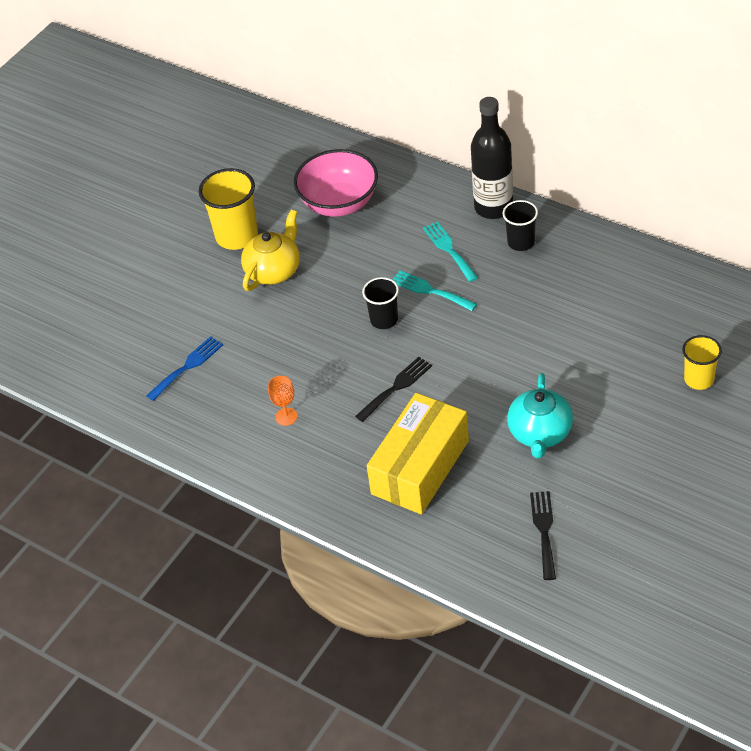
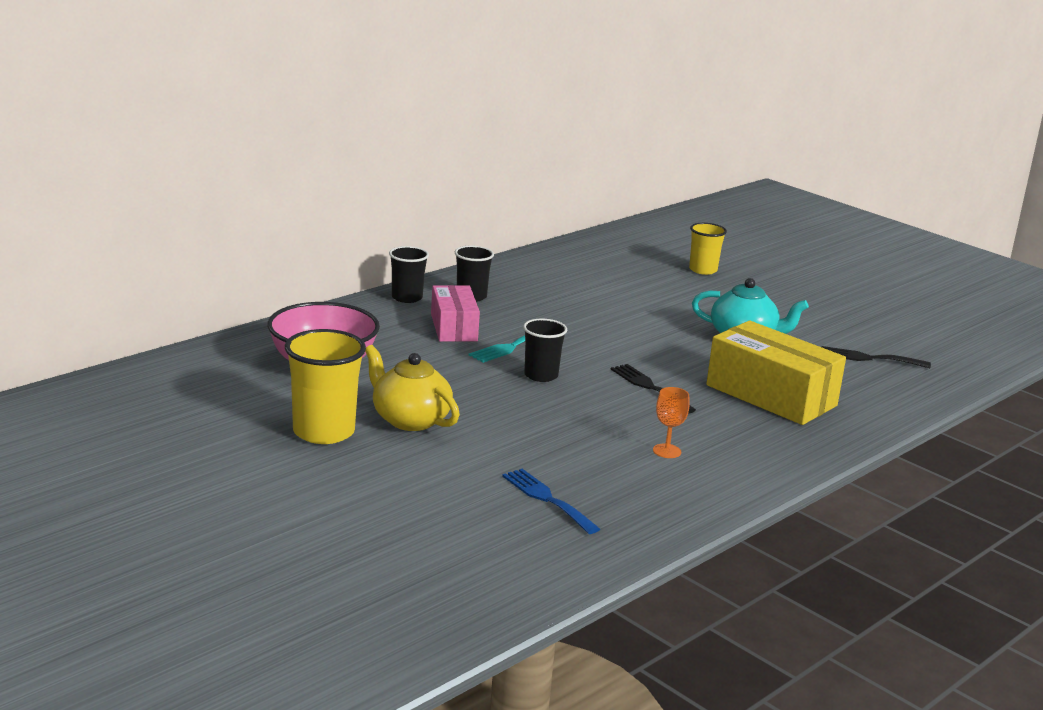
camera: 85 degrees left, 25 degrees down
turquoise fork [423,221,478,282] -> pink box [431,285,480,342]
black bottle [471,97,513,219] -> black cup [389,246,429,303]

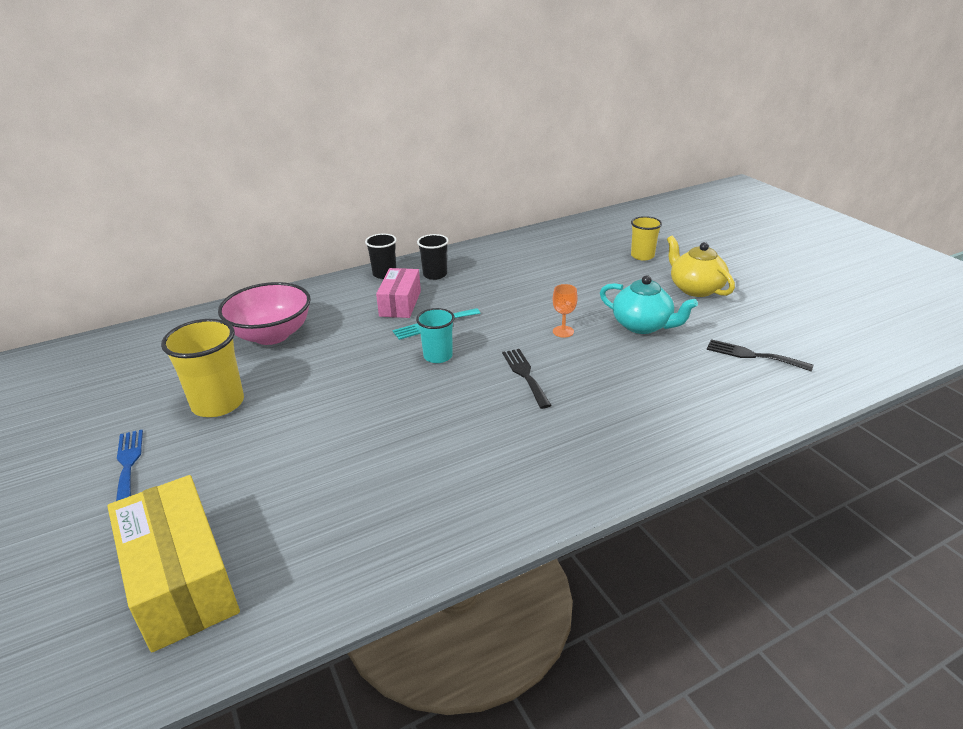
camera: 20 degrees right, 10 degrees up
yellow teapot [365,345,460,431] -> yellow teapot moved to [667,236,735,297]
blue fork [502,469,600,534] -> blue fork moved to [116,430,143,501]
black cup [523,319,567,382] -> turquoise cup [416,308,455,363]
orange goblet [653,387,690,458] -> orange goblet moved to [553,284,578,337]
yellow box [706,321,846,425] -> yellow box moved to [107,475,240,652]

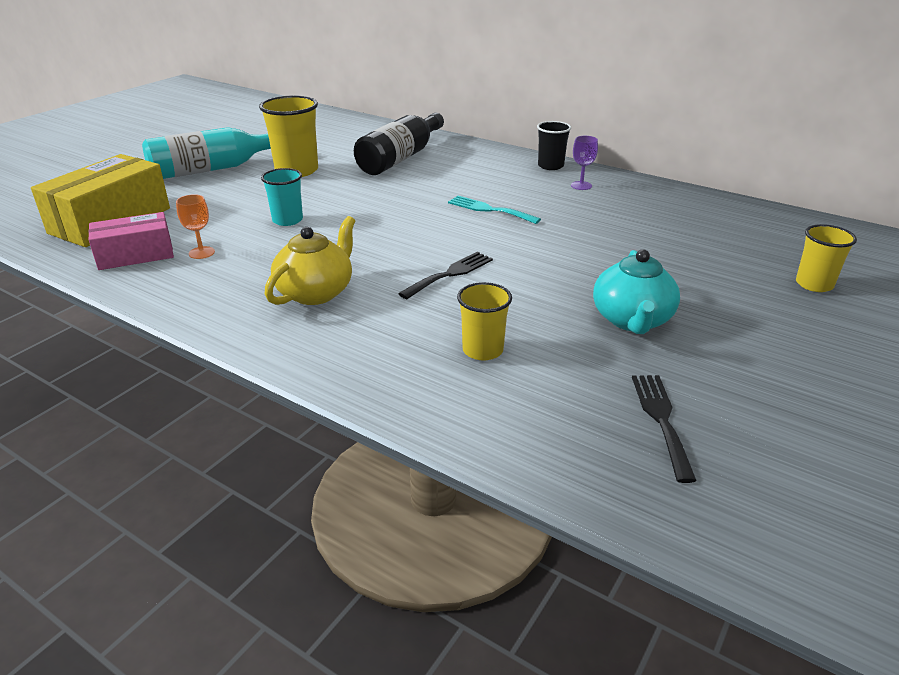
camera: 60 degrees right, 0 degrees up
blue fork [116,430,143,501] -> turquoise bottle [142,127,271,179]
pink bowl [218,282,311,345] -> black bottle [354,113,444,175]
pink box [376,268,421,318] -> pink box moved to [88,212,174,270]
turquoise cup [416,308,455,363] -> turquoise cup moved to [261,168,303,226]
black cup [417,234,449,280] -> purple goblet [571,136,598,190]
orange goblet [553,284,578,337] -> orange goblet moved to [176,194,215,259]
yellow teapot [667,236,735,297] -> yellow teapot moved to [265,216,355,305]
none -> yellow cup [457,282,512,360]

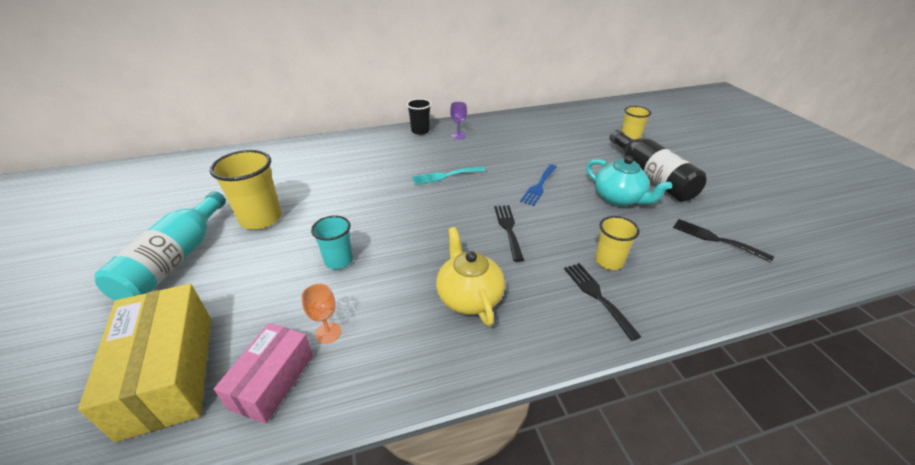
camera: 50 degrees left, 5 degrees up
black bottle [354,113,444,175] -> black bottle moved to [609,129,706,202]
none -> blue fork [520,165,557,206]
none -> black fork [564,263,642,341]

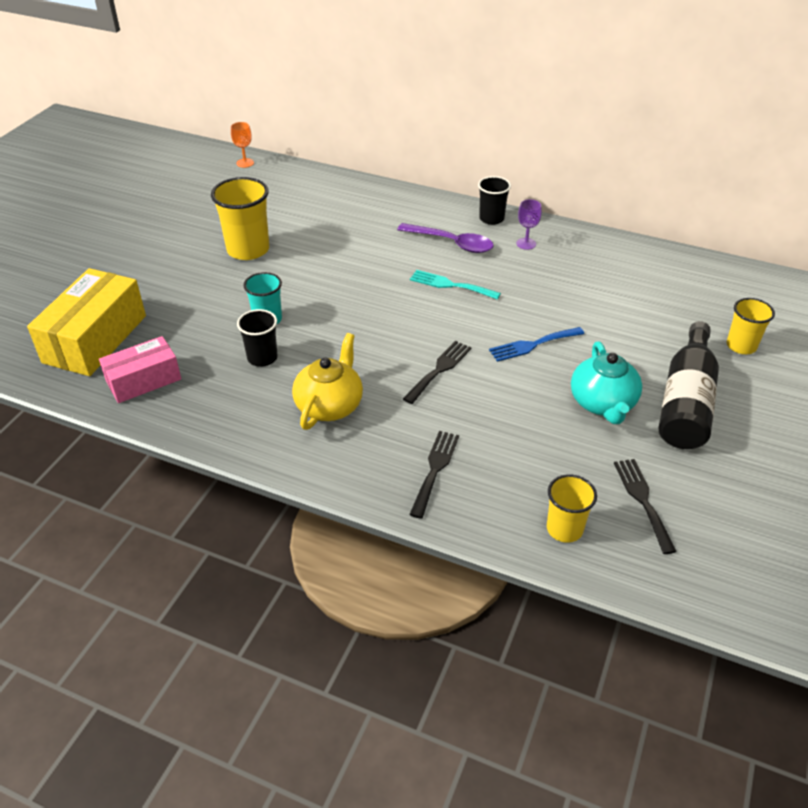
camera: 40 degrees right, 5 degrees up
turquoise bottle [94,191,226,301] -> none
orange goblet [301,284,341,344] -> orange goblet moved to [231,122,254,168]
yellow cup [595,216,640,270] -> yellow cup moved to [547,474,597,543]
none -> black cup [237,309,278,367]
none -> purple spoon [397,223,494,253]

